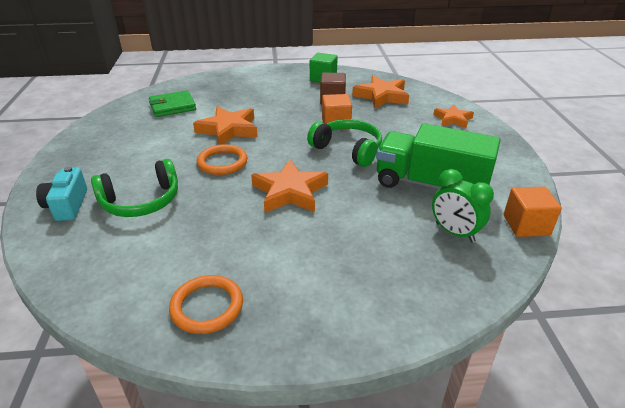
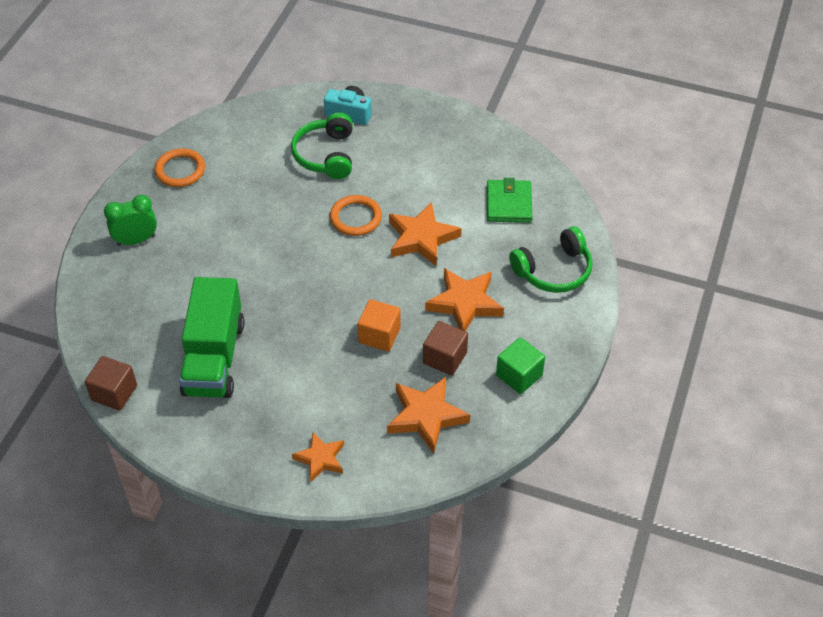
camera: 115 degrees right, 15 degrees up
orange star [251,160,328,213] -> orange star moved to [425,268,504,331]
green headphones [307,119,382,167] -> green headphones moved to [509,226,592,293]
green truck [376,123,501,189] -> green truck turned 135 degrees clockwise [179,277,244,398]
green clock [432,169,494,242] -> green clock moved to [104,195,157,246]
orange cube [504,187,562,237] -> brown cube [85,356,137,411]

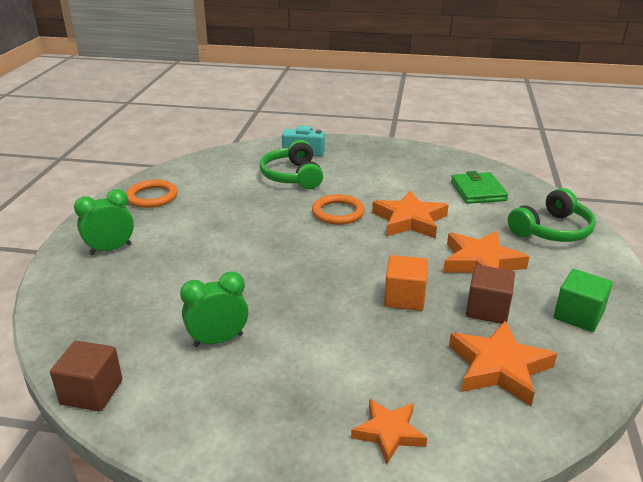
camera: 10 degrees left, 20 degrees down
green truck [179,277,244,398] -> green clock [180,272,249,347]

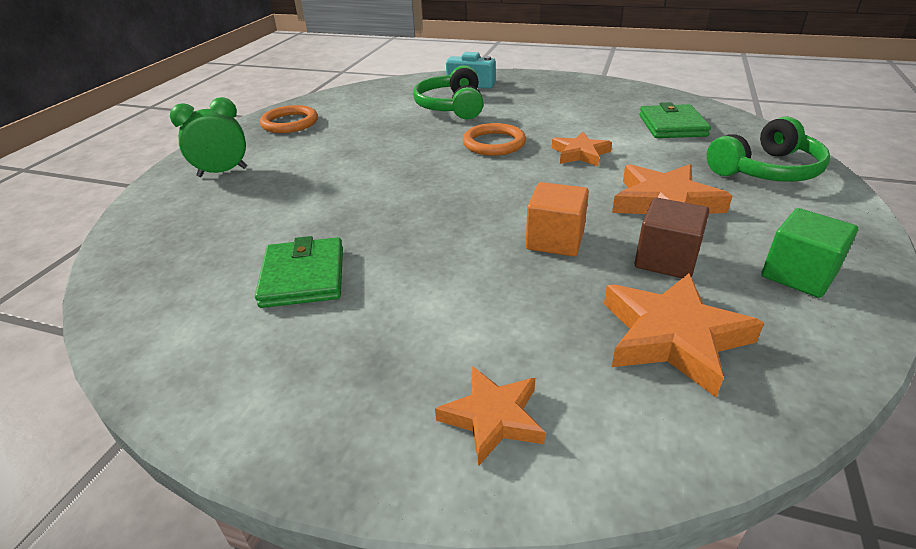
camera: 10 degrees right, 5 degrees up
brown cube [50,341,123,411] -> none
green clock [180,272,249,347] -> green wallet [255,236,343,308]
orange star [372,191,448,239] -> orange star [552,132,612,166], size x0.63

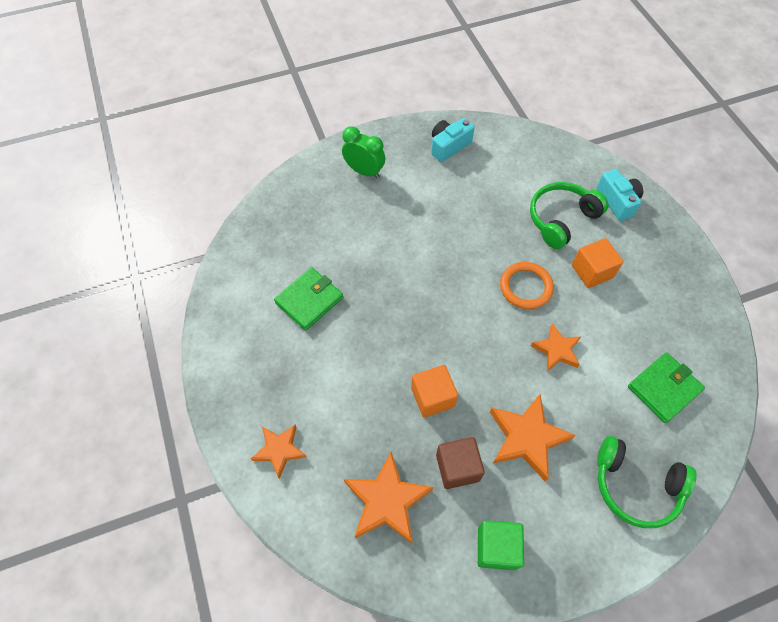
camera: 50 degrees right, 25 degrees up
orange ring [260,105,318,133] -> turquoise camera [431,118,475,162]
none -> orange cube [572,238,623,288]

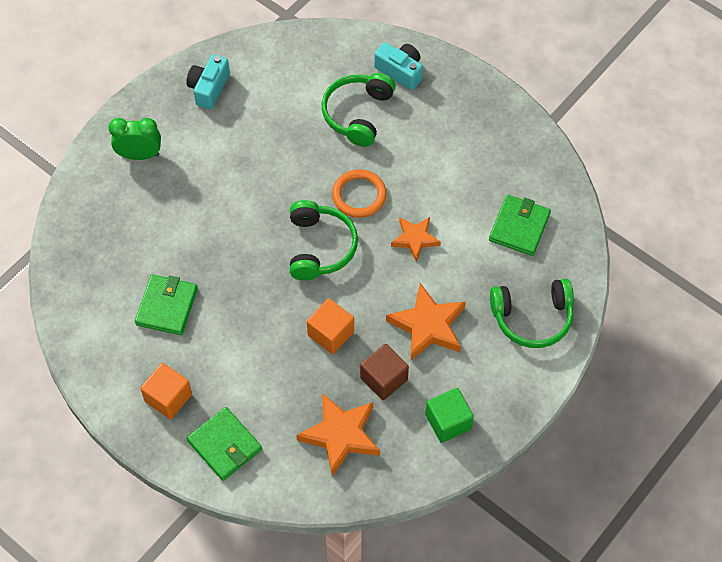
camera: 30 degrees left, 0 degrees up
orange star [251,425,307,479] -> green wallet [187,407,262,481]
orange cube [572,238,623,288] -> orange cube moved to [140,363,192,419]
none -> green headphones [290,200,358,281]

